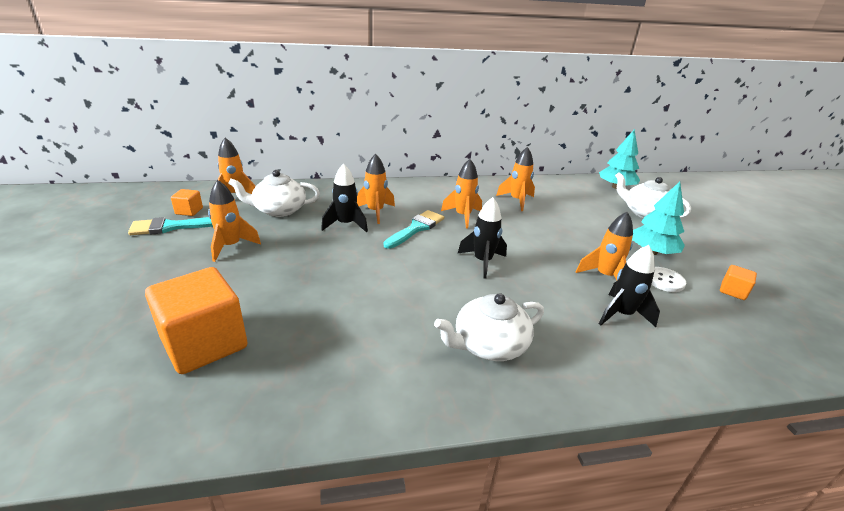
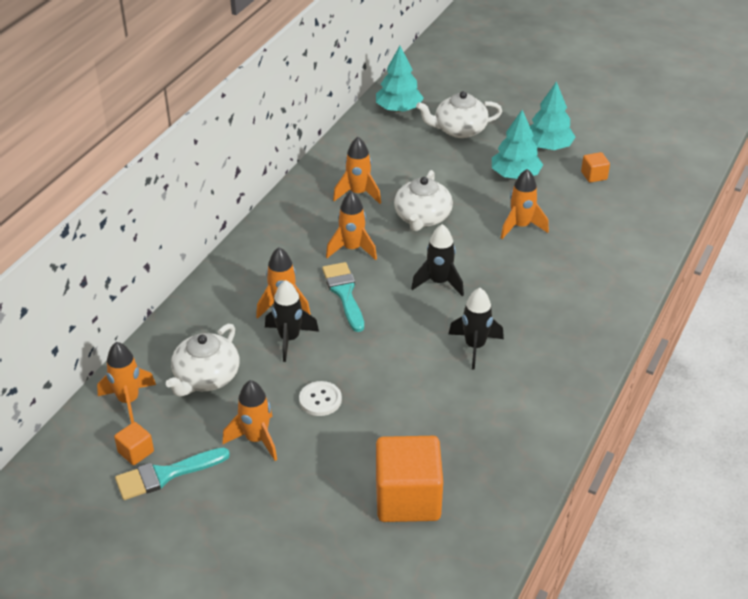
camera: 50 degrees left, 10 degrees up
turquoise brush [128,217,213,235] -> turquoise brush turned 45 degrees clockwise [115,447,230,500]
white teapot [434,293,544,361] -> white teapot moved to [394,170,453,231]
black rocket [599,245,660,327] -> black rocket moved to [448,288,504,370]
white button [651,267,686,292] -> white button moved to [299,381,342,416]
none -> turquoise tree [530,81,576,150]

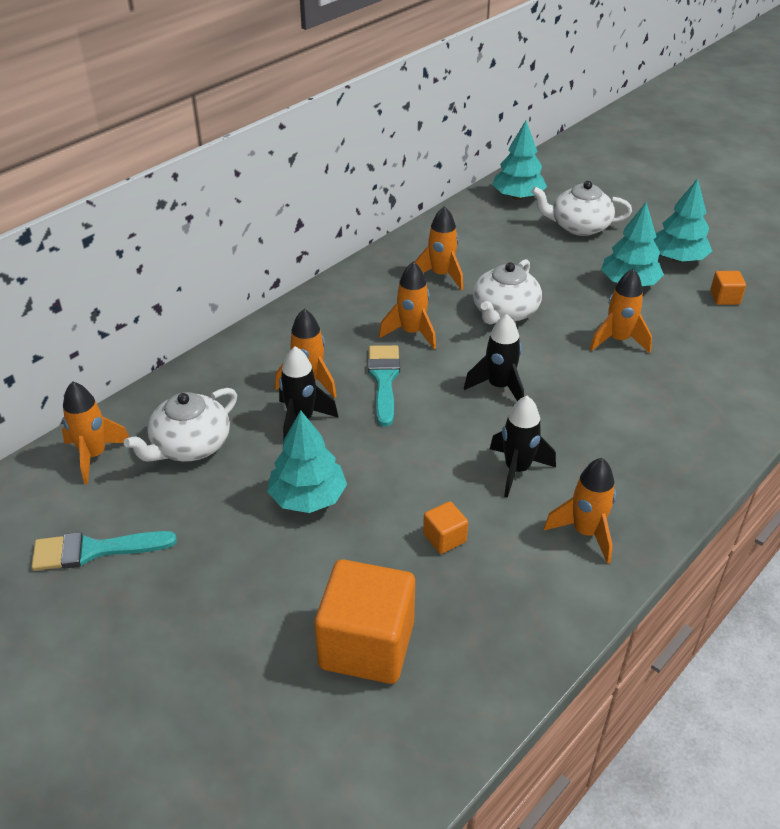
camera: 15 degrees right, 0 degrees up
orange cube [114,422,154,465] -> orange cube moved to [423,501,468,554]
orange rocket [222,380,277,461] -> orange rocket moved to [544,458,616,564]
white button [299,381,342,416] -> turquoise tree [267,410,347,513]

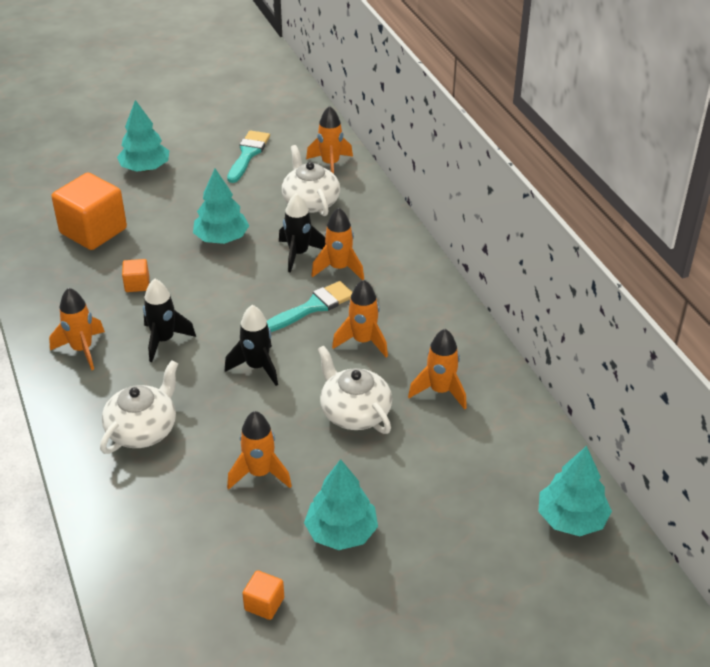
camera: 115 degrees right, 0 degrees up
turquoise brush [368,345,400,427] -> turquoise brush turned 60 degrees counterclockwise [267,281,353,332]
white teapot [531,181,632,236] -> white teapot moved to [100,360,178,454]
turquoise tree [654,178,712,262] -> turquoise tree moved to [117,100,169,172]

